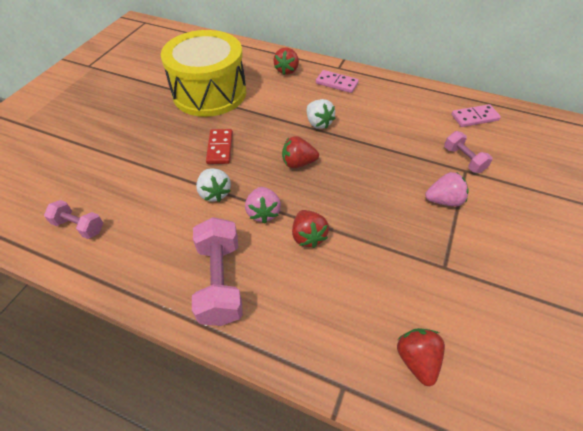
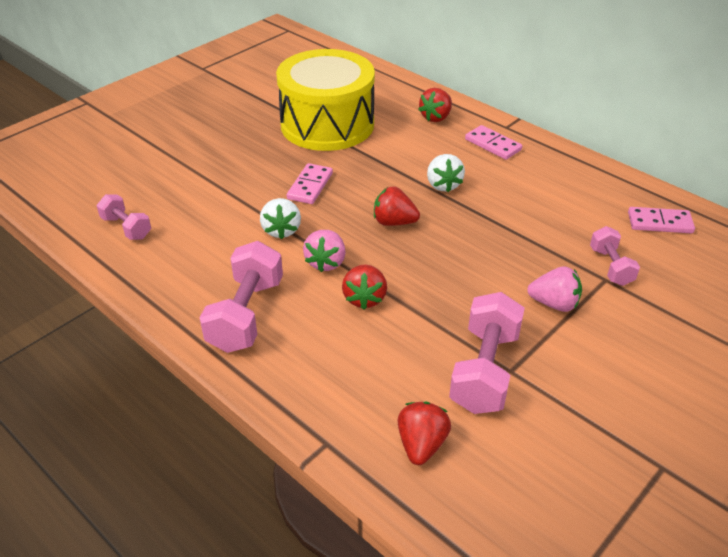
camera: 20 degrees right, 10 degrees down
red domino [206,129,233,164] -> pink domino [287,163,333,204]
none -> pink dumbbell [449,292,525,414]

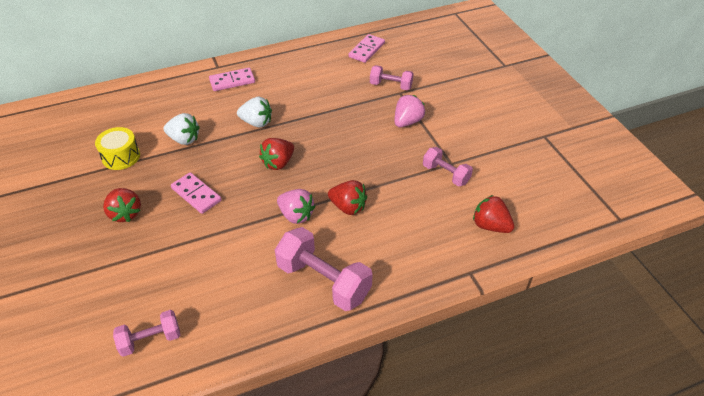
camera: 65 degrees left, 5 degrees up
white strawberry [260,198,301,239] -> white strawberry moved to [164,113,200,145]
yellow drum [276,49,375,151] -> yellow drum [95,127,140,170], size x0.42
red strawberry [418,88,452,122] -> red strawberry moved to [103,188,141,222]
pink dumbbell [449,292,525,414] -> pink dumbbell [423,147,473,187], size x0.58

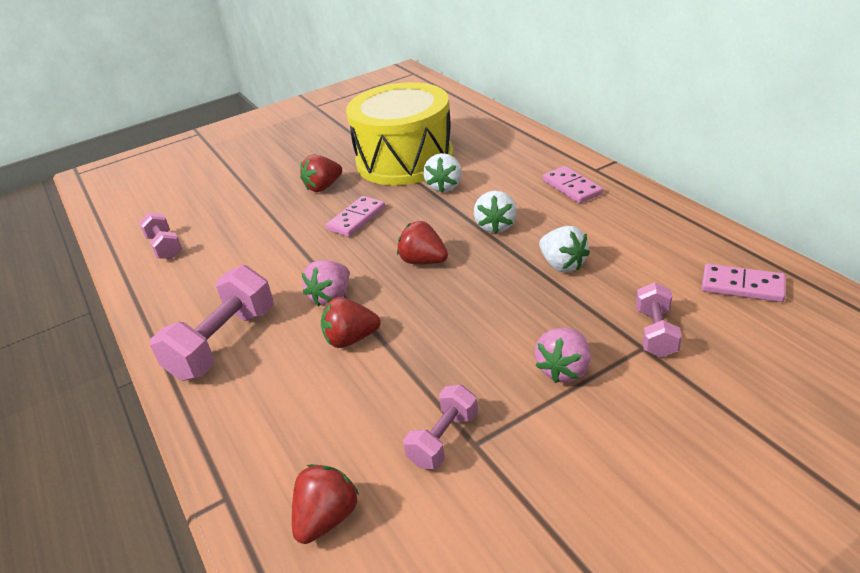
camera: 85 degrees right, 10 degrees down
yellow drum [95,127,140,170] -> yellow drum [346,82,454,185], size x2.37
red strawberry [328,180,367,215] -> red strawberry turned 60 degrees clockwise [321,297,381,348]
pink strawberry [395,95,425,127] -> pink strawberry turned 90 degrees clockwise [535,328,591,383]
none -> white strawberry [539,226,590,272]

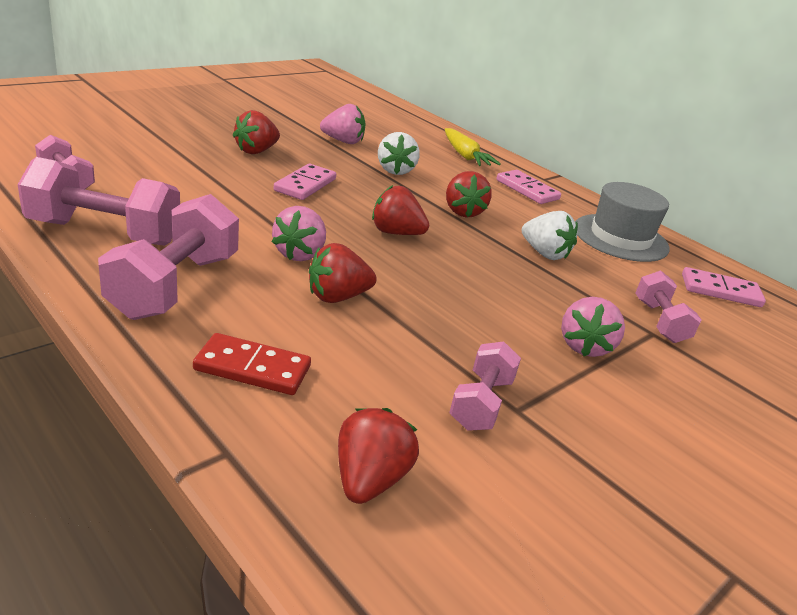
camera: 20 degrees left, 5 degrees down
yellow drum [346,82,454,185] -> pink strawberry [320,104,366,144]
white strawberry [474,190,517,233] -> red strawberry [446,171,492,217]
none -> pink dumbbell [17,157,180,246]
none -> red domino [193,333,311,395]
none -> yellow carrot [445,128,501,166]
none -> grey hat [575,182,670,262]

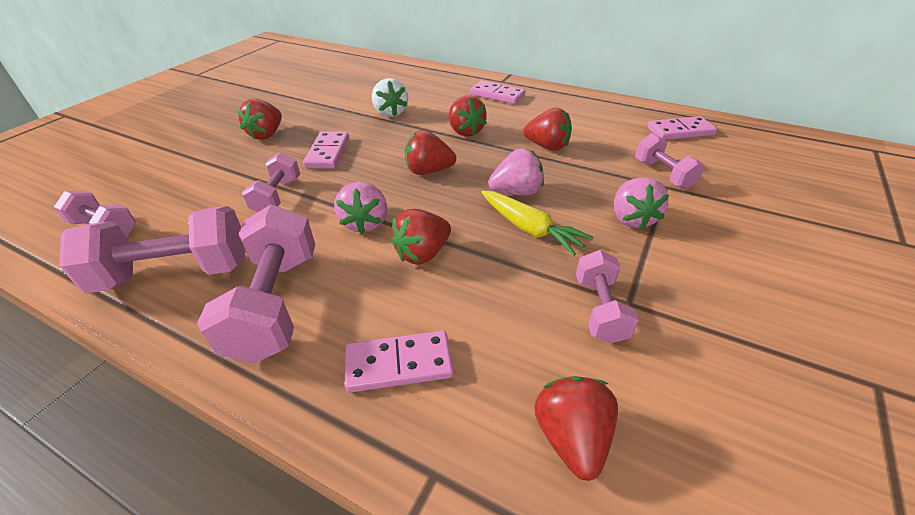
camera: 15 degrees left, 10 degrees up
red domino [193,333,311,395] -> pink domino [345,331,453,393]
pink strawberry [320,104,366,144] -> pink strawberry moved to [488,148,544,196]
yellow carrot [445,128,501,166] -> yellow carrot moved to [481,191,594,256]
white strawberry [522,211,578,260] -> red strawberry [523,107,572,150]
grey hat [575,182,670,262] -> none
none -> pink dumbbell [242,152,300,212]

